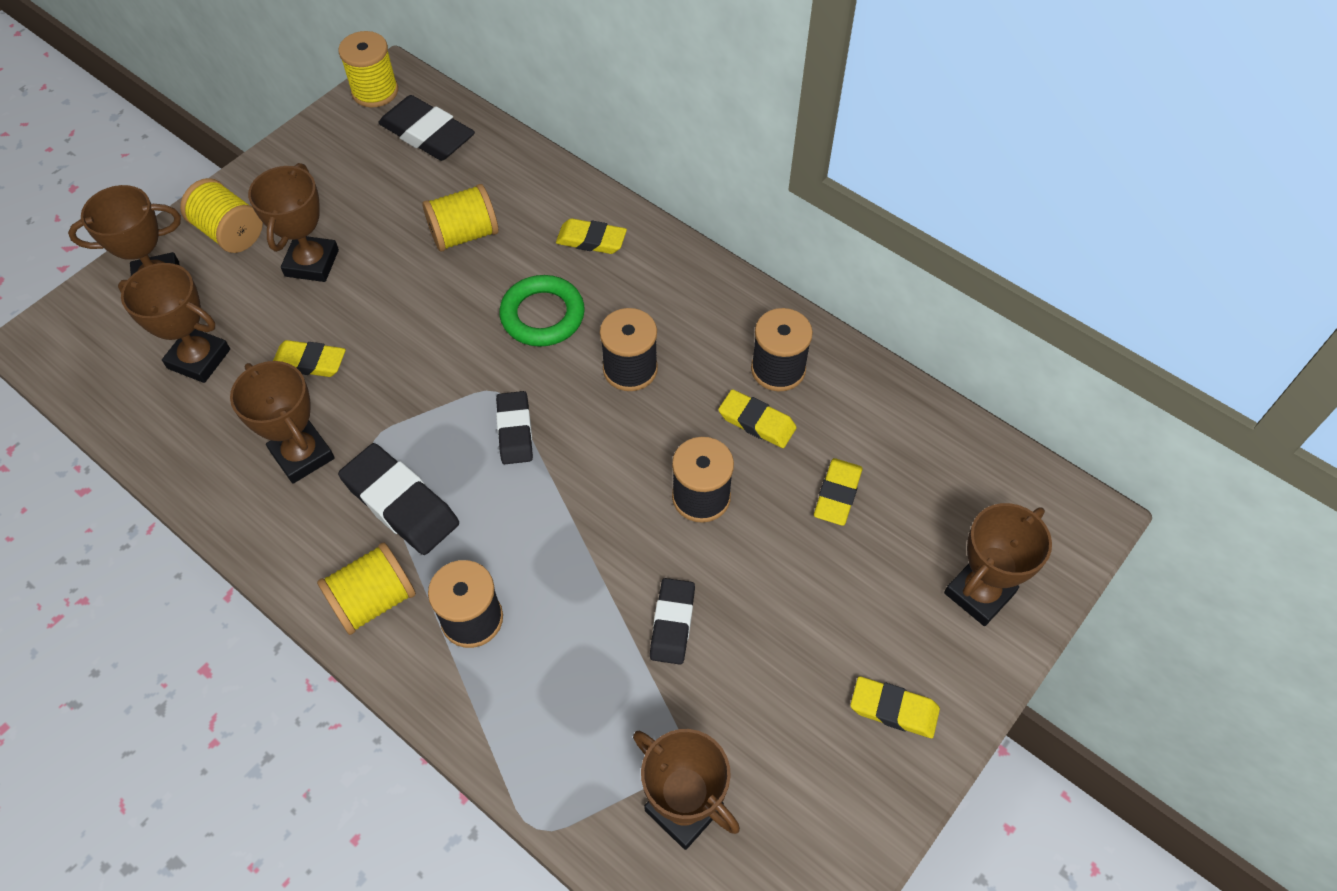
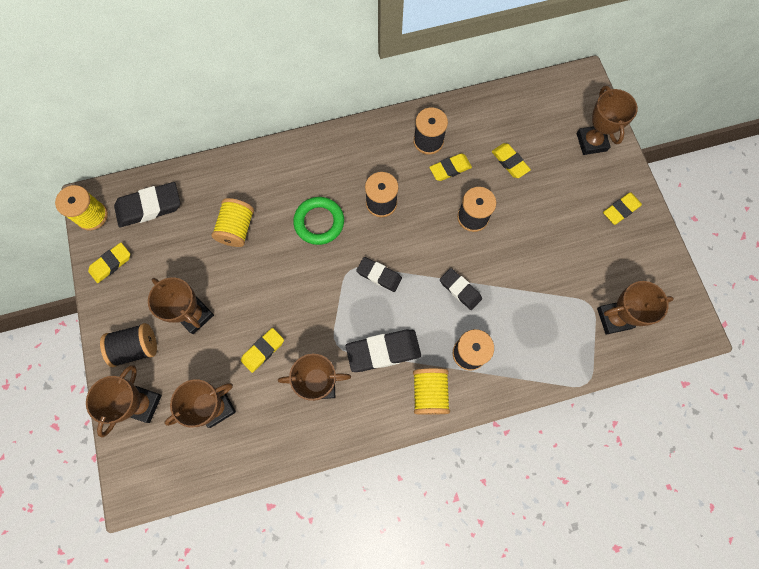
camera: 55 degrees left, 15 degrees up
yellow spool [180,178,263,253] -> black spool [100,323,157,367]
yellow eraser [556,218,627,254] -> yellow eraser moved to [88,243,130,283]
black eraser [650,578,695,665] -> black eraser moved to [440,268,482,310]

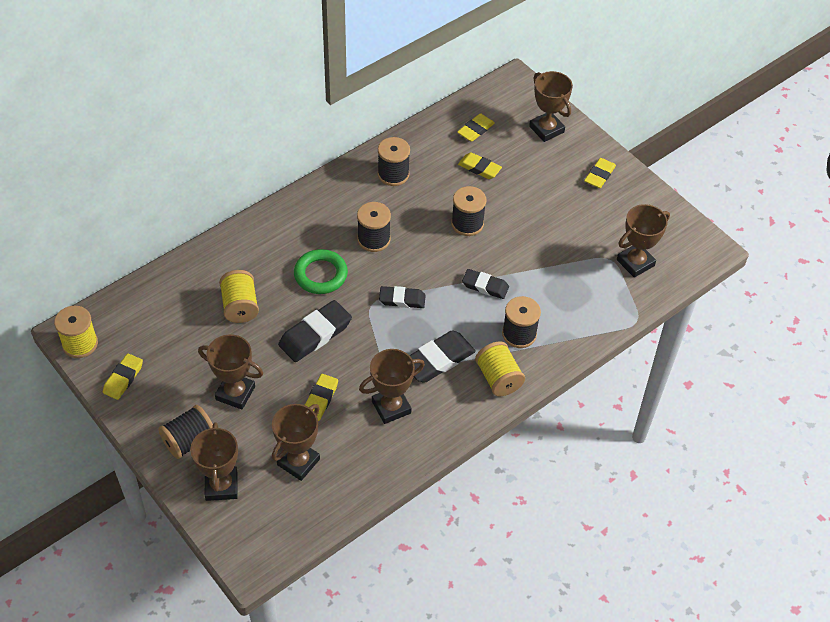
camera: 25 degrees left, 20 degrees down
black eraser [114,182,180,227] -> black eraser moved to [278,300,352,362]
yellow eraser [429,153,472,181] -> yellow eraser moved to [457,113,495,142]

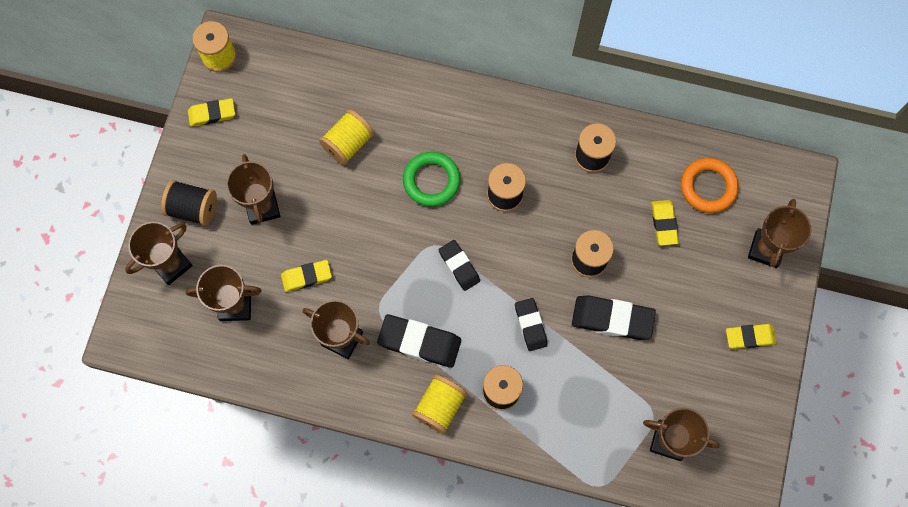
camera: 55 degrees right, 20 degrees up
black eraser [278,300,352,362] -> black eraser moved to [572,295,656,340]
yellow eraser [457,113,495,142] -> orange ring [681,158,739,213]

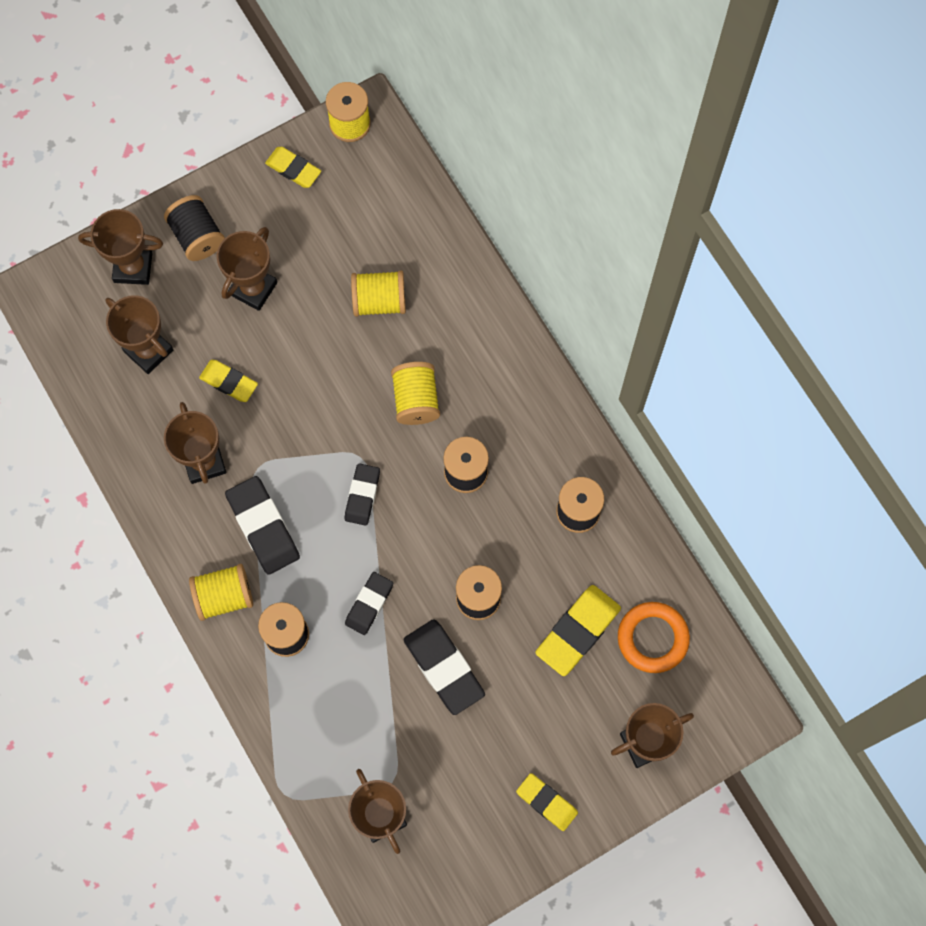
camera: 45 degrees right, 0 degrees up
green ring [403,152,461,207] -> yellow spool [391,362,440,425]
yellow eraser [651,200,679,246] -> yellow eraser [535,585,621,676], size x1.58

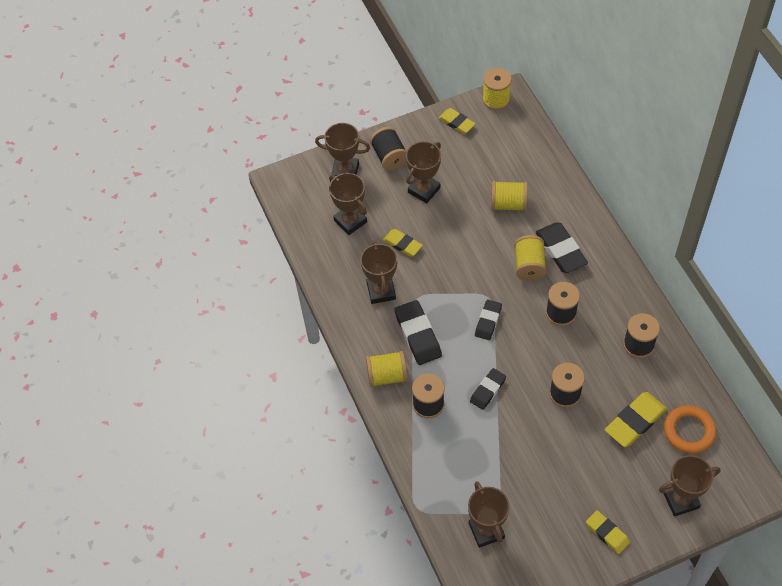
camera: 10 degrees right, 15 degrees down
black eraser [404,619,485,715] -> black eraser moved to [536,222,588,273]

